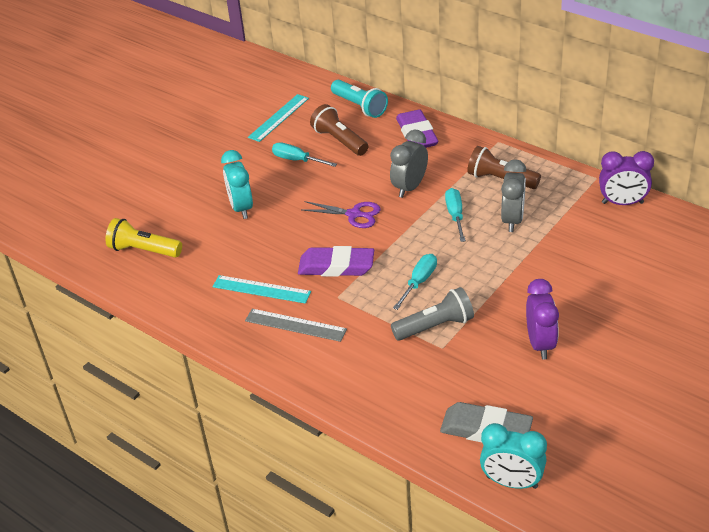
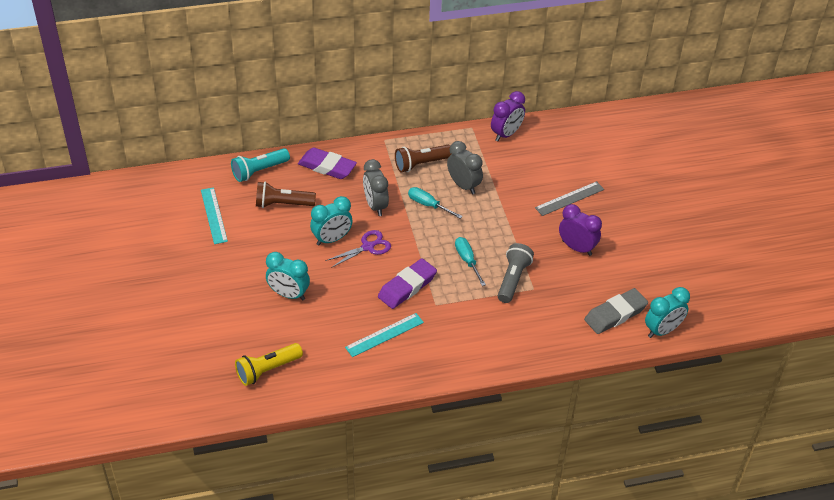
camera: 55 degrees left, 5 degrees up
grey ruler [245,309,347,342] -> grey ruler moved to [535,181,604,216]
turquoise screwdriver [272,142,337,167] -> none
turquoise flashlight [331,80,388,118] -> turquoise flashlight turned 150 degrees clockwise [231,148,290,182]
none -> turquoise clock [310,196,353,245]

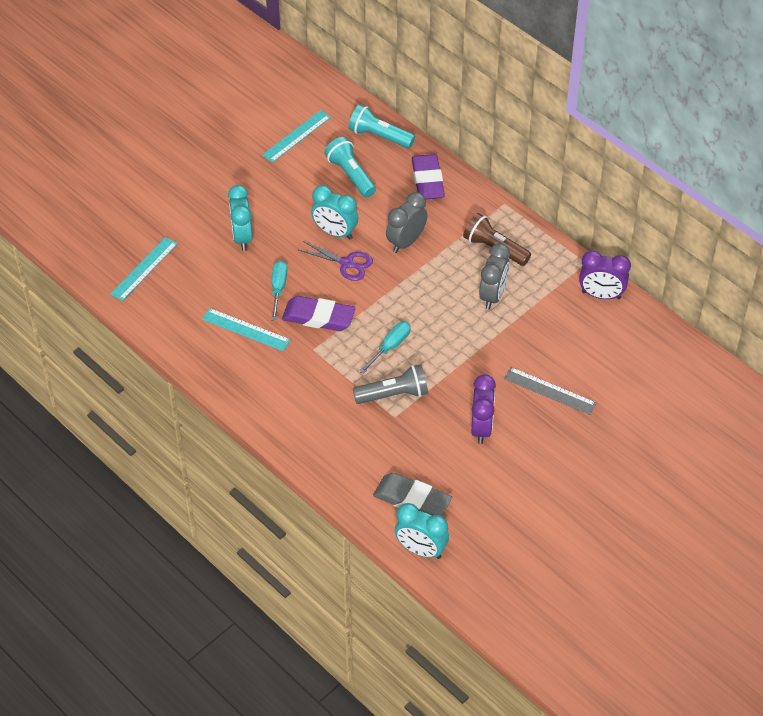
camera: 60 degrees right, 5 degrees up
yellow flashlight [235,343,303,386] -> turquoise ruler [110,237,178,301]
brown flashlight [256,181,316,208] -> turquoise flashlight [324,137,376,197]
turquoise screwdriver [408,187,463,219] -> turquoise screwdriver moved to [271,260,287,321]

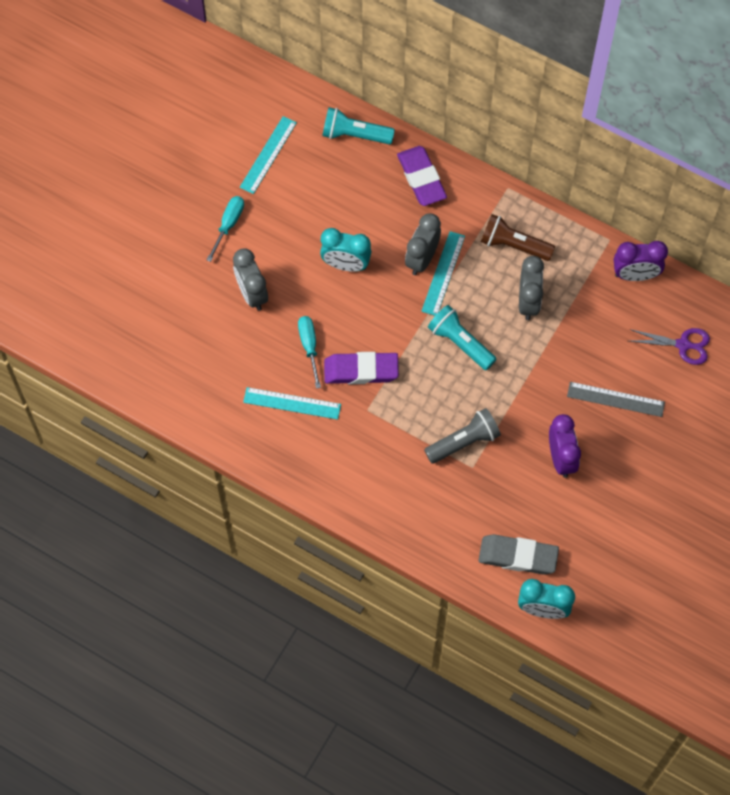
camera: 15 degrees left, 15 degrees up
turquoise ruler [110,237,178,301] -> turquoise ruler moved to [421,231,465,316]
turquoise clock [228,185,253,251] -> grey clock [233,248,268,311]
purple scissors [299,241,373,281] -> purple scissors moved to [629,328,710,365]
turquoise flashlight [324,137,376,197] -> turquoise flashlight moved to [428,305,497,370]
turquoise screwdriver [359,321,411,374] -> turquoise screwdriver moved to [207,196,244,262]

